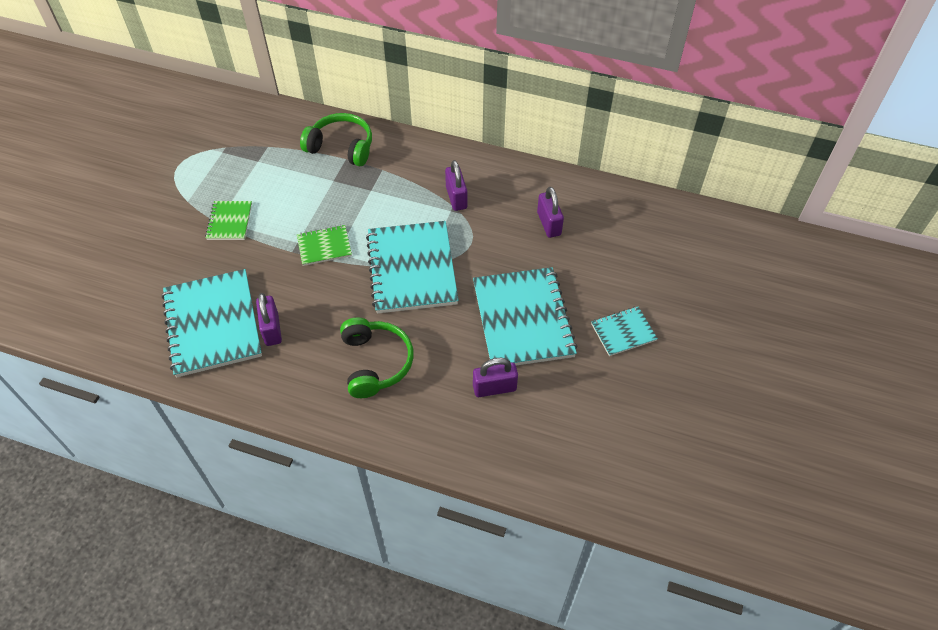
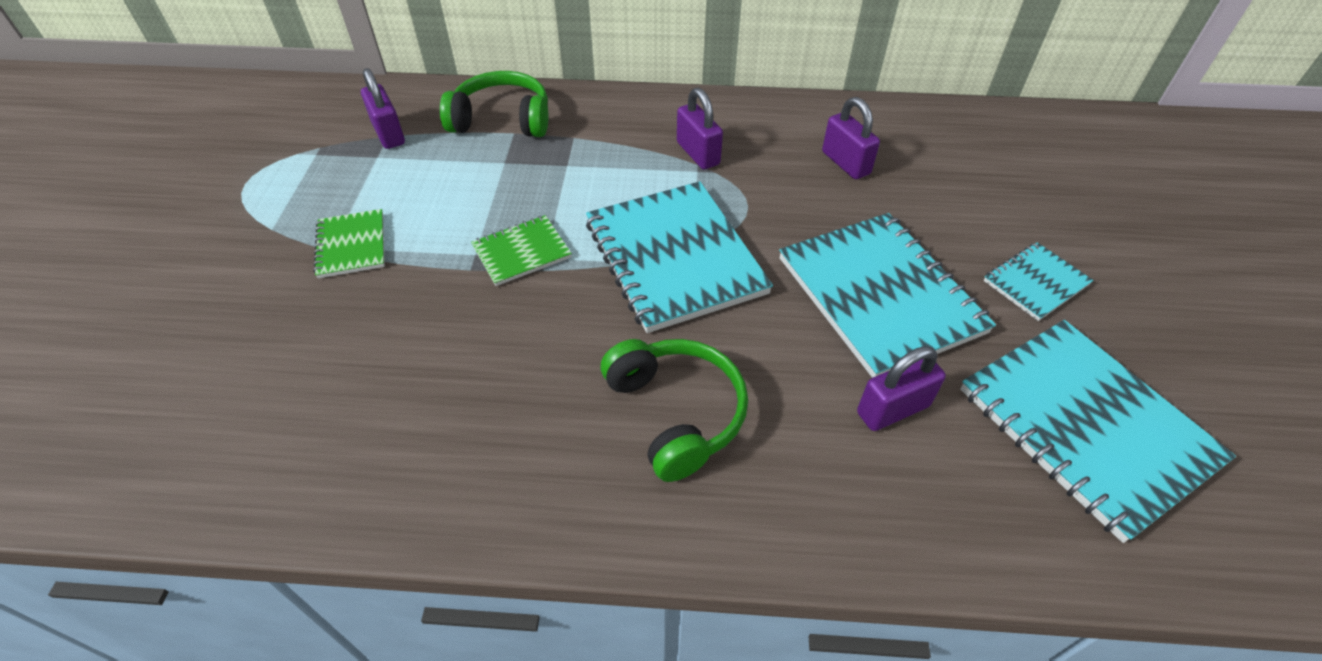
camera: 15 degrees left, 5 degrees down
turquoise notebook [162,269,262,377] -> turquoise notebook moved to [960,320,1236,543]
purple padlock [256,293,282,346] -> purple padlock moved to [361,68,405,149]

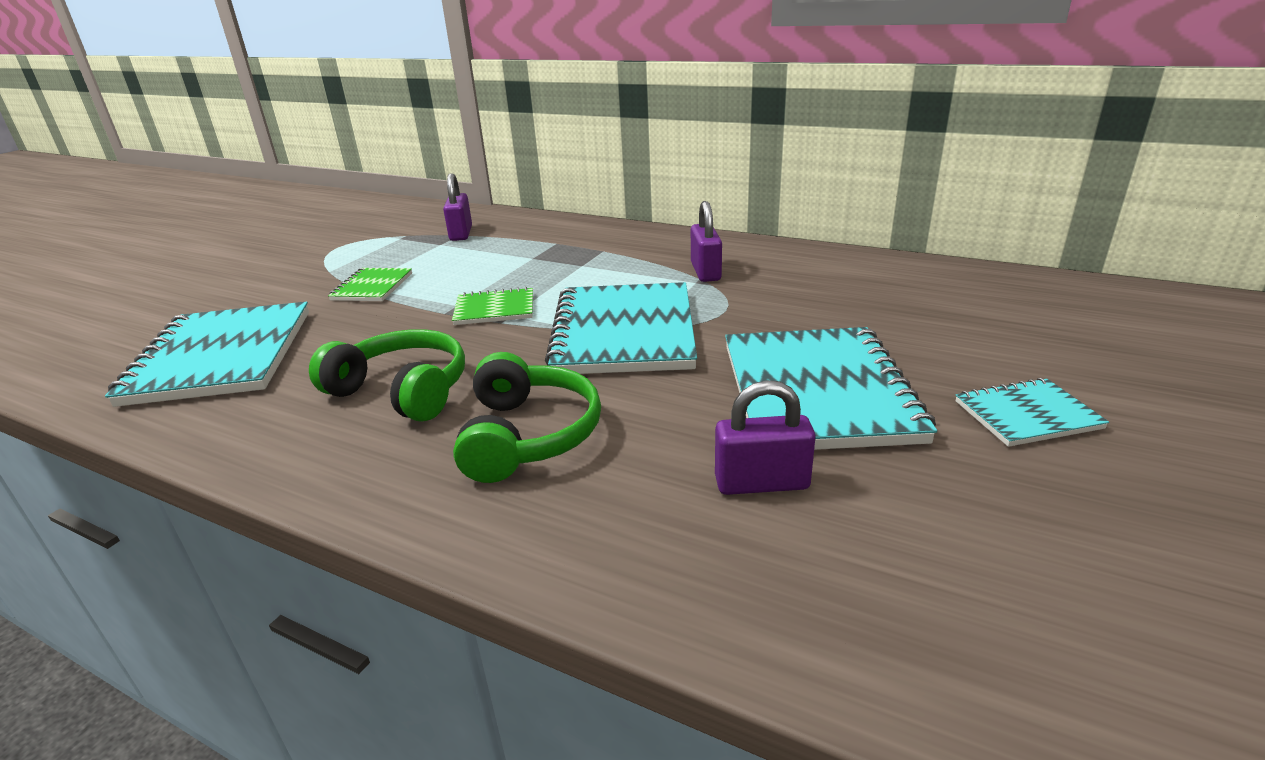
camera: 25 degrees right, 20 degrees down
green headphones [440,71,548,137] -> green headphones moved to [309,329,465,422]
purple padlock [822,97,880,179] -> none
turquoise notebook [960,320,1236,543] -> turquoise notebook moved to [105,302,309,407]

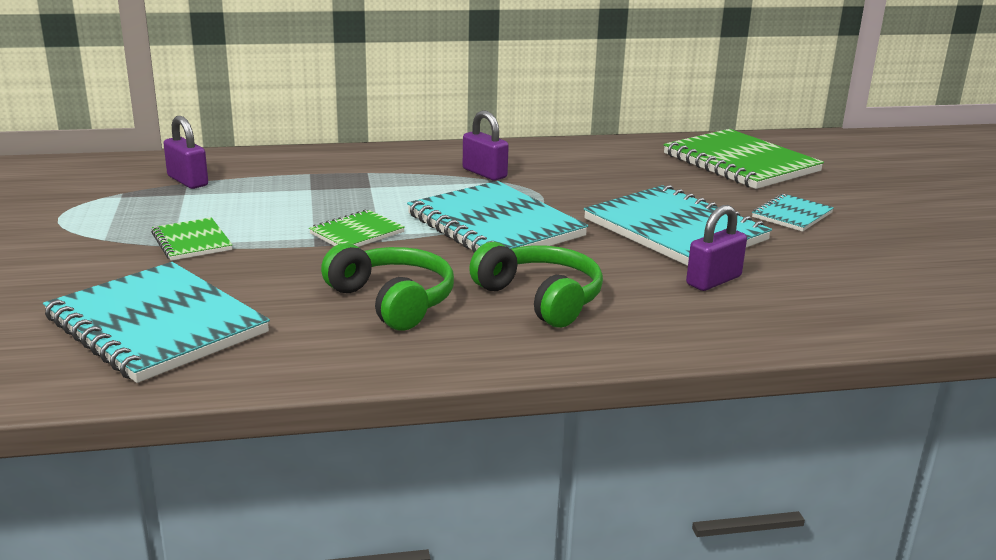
camera: 40 degrees left, 5 degrees down
green headphones [309,329,465,422] -> green headphones turned 60 degrees clockwise [321,243,454,331]
none -> green notebook [664,129,824,189]

